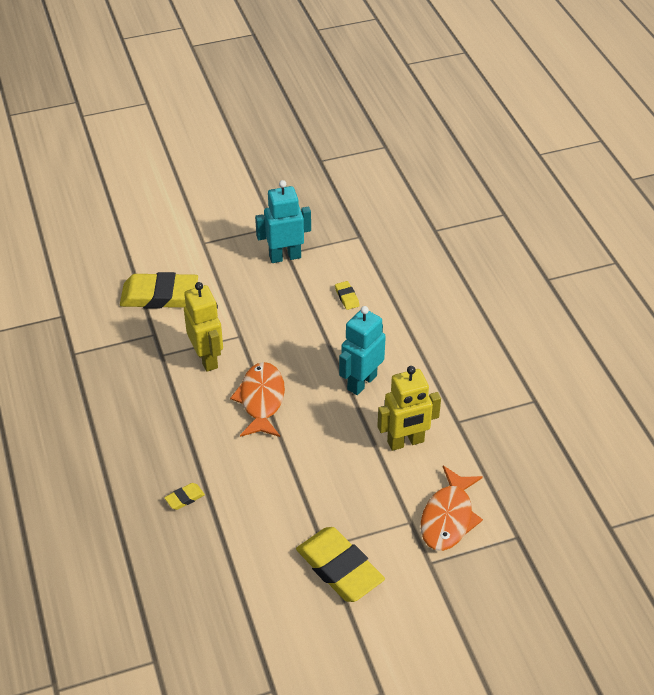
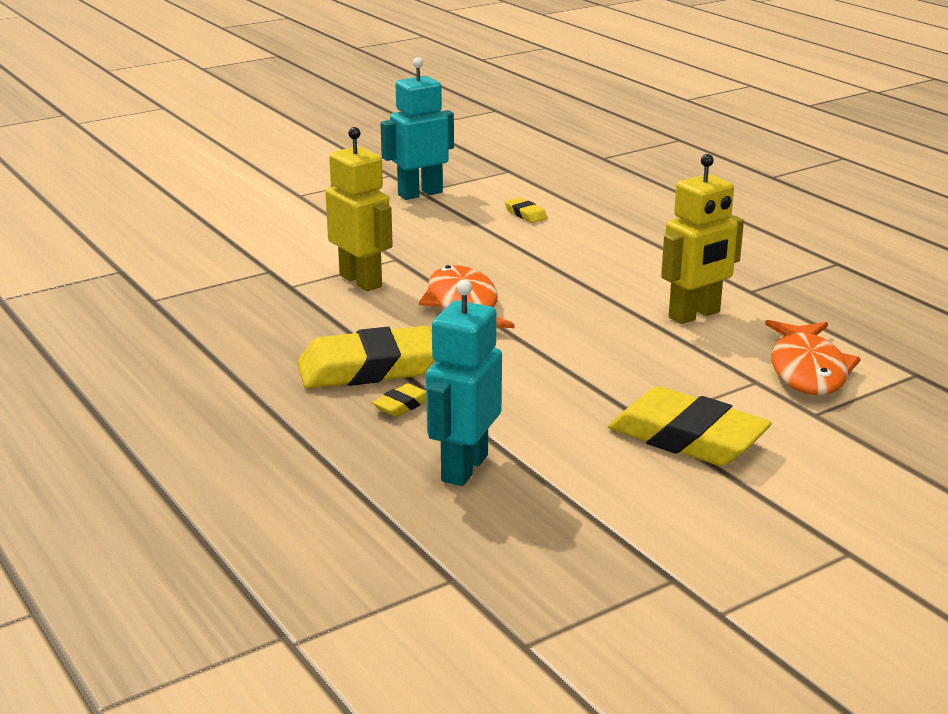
camera: 15 degrees left, 20 degrees down
yellow eraser [120,272,198,309] -> yellow eraser moved to [297,326,435,389]
turquoise robot [339,306,386,395] -> turquoise robot moved to [426,280,502,486]

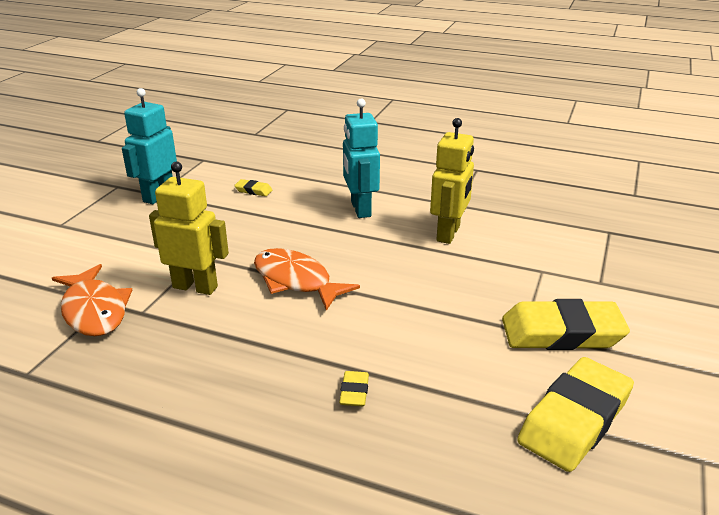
camera: 35 degrees left, 5 degrees up
yellow eraser [297,326,435,389] -> yellow eraser moved to [517,357,634,472]
turquoise robot [426,280,502,486] -> turquoise robot moved to [343,98,380,218]
orange fish [765,320,861,395] -> orange fish moved to [52,264,132,336]

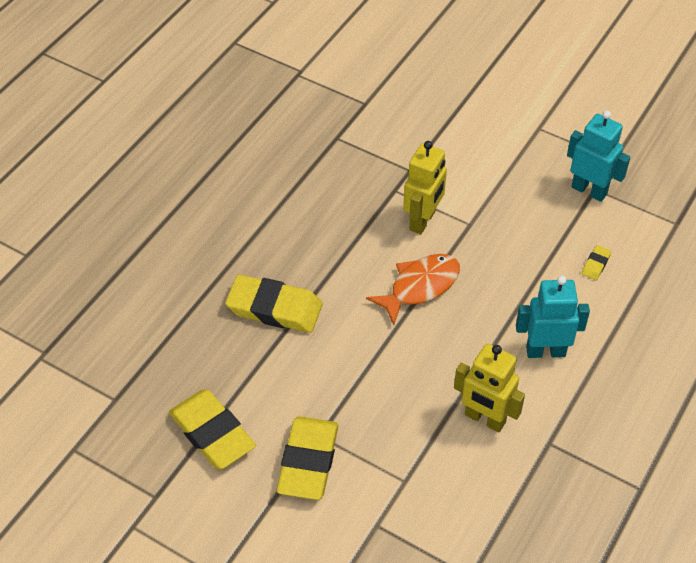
camera: 100 degrees right, 20 degrees up
orange fish [52,264,132,336] -> none
yellow eraser [339,371,369,406] -> yellow eraser [225,275,323,333], size x2.35

